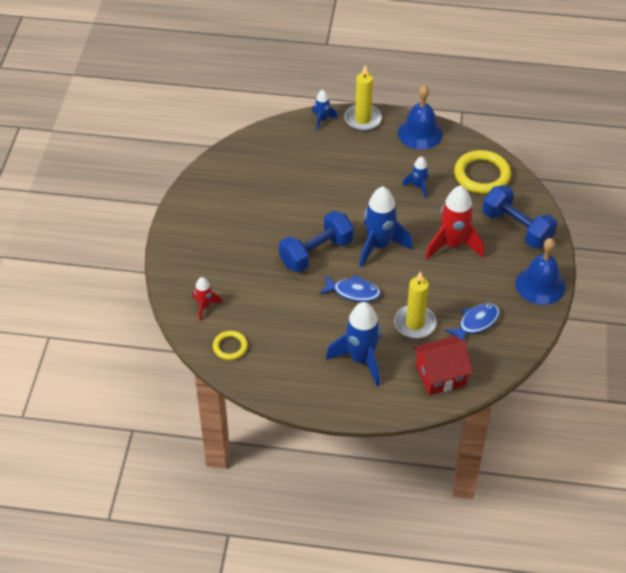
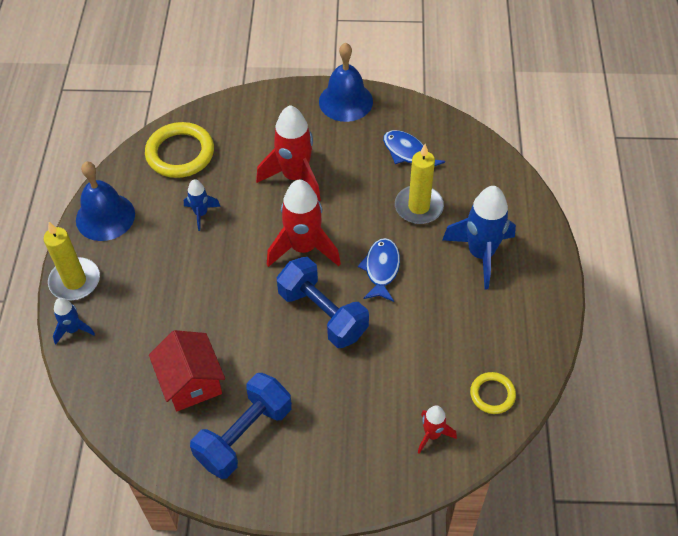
camera: 95 degrees left, 5 degrees up
blue rocket [360,186,413,267] -> red rocket [267,180,341,267]
red house [413,336,473,395] -> red house moved to [149,330,225,411]
blue dumbbell [482,185,557,248] -> blue dumbbell moved to [190,373,292,479]

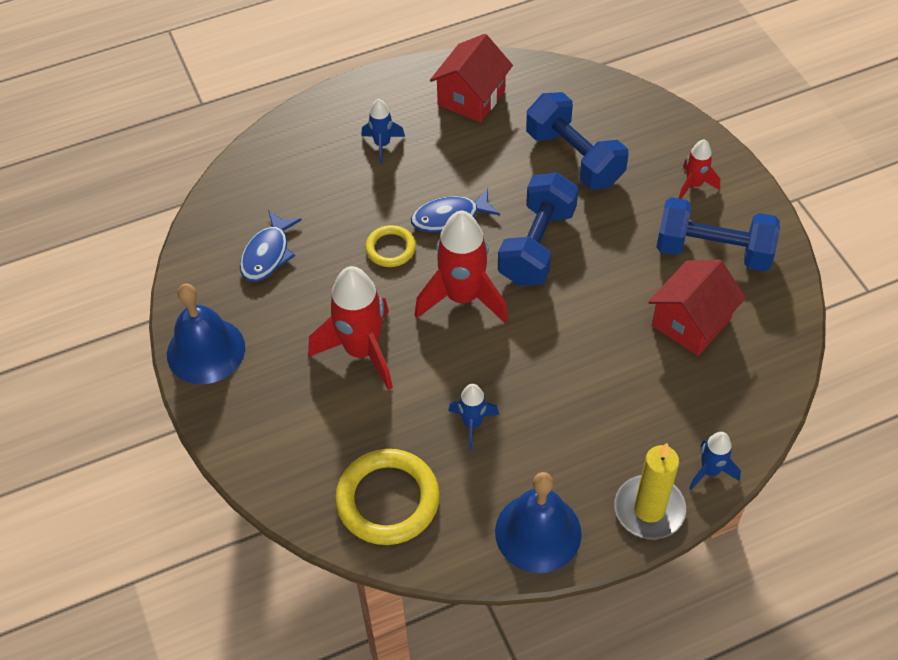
camera: 115 degrees left, 0 degrees up
yellow candle [395,144,444,224] -> none
red rocket [418,405,457,454] -> red rocket moved to [678,139,720,199]
blue rocket [442,186,516,289] -> blue rocket [361,99,405,164], size x0.52
yellow ring [470,372,516,414] -> yellow ring moved to [365,225,416,267]
none -> red house [430,34,513,123]
none -> blue dumbbell [526,92,629,190]

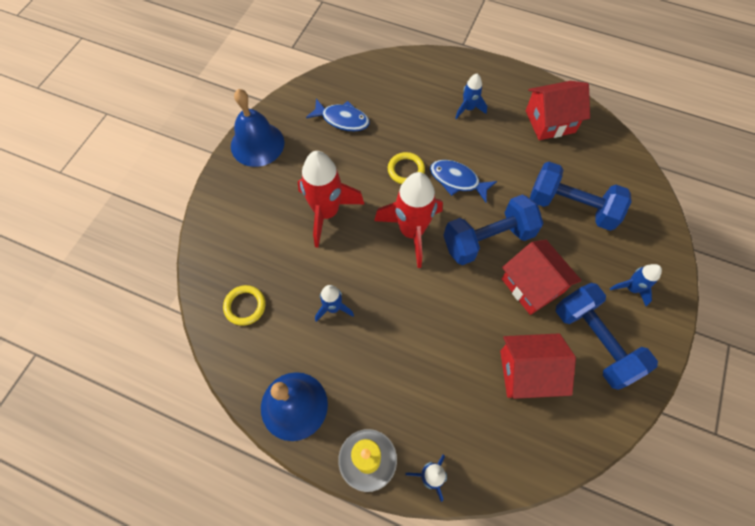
camera: 45 degrees right, 10 degrees up
blue fish [240,210,302,282] -> blue fish turned 135 degrees counterclockwise [306,99,370,131]
yellow ring [335,449,440,545] -> yellow ring [223,285,266,326], size x0.55
blue dumbbell [526,92,629,190] -> blue dumbbell turned 75 degrees counterclockwise [530,162,632,231]
red rocket [678,139,720,199] -> blue rocket [610,264,662,306]
none -> red house [502,240,582,315]

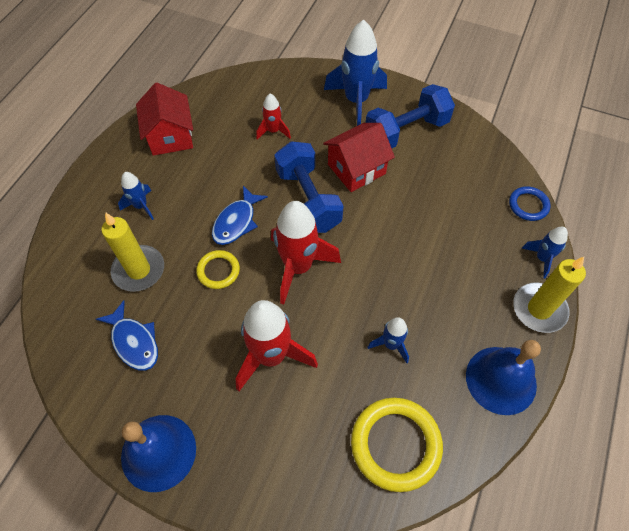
camera: 90 degrees left, 5 degrees down
yellow ring [223,285,266,326] -> yellow ring [351,398,443,492], size x1.80
blue fish [306,99,370,131] -> blue fish turned 120 degrees clockwise [96,300,158,371]
red house [500,333,576,399] -> none
blue dumbbell [530,162,632,231] -> red rocket [256,93,291,140]
blue rocket [610,264,662,306] -> blue rocket [324,20,387,126], size x1.93
none -> yellow candle [101,212,164,292]
none -> blue ring [509,186,551,221]

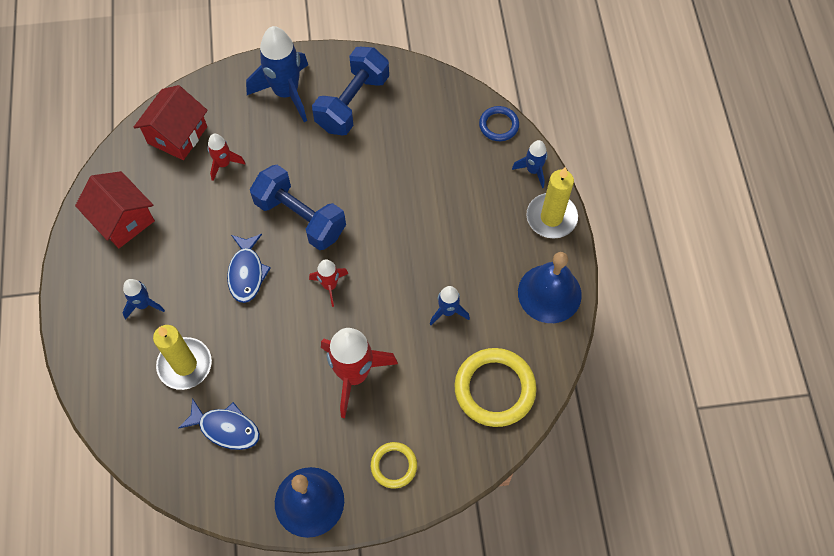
camera: 30 degrees left, 5 degrees up
yellow ring [196,250,240,289] -> yellow ring moved to [371,442,417,488]
red rocket [271,201,341,305] -> red rocket [309,259,348,307], size x0.52
red house [323,123,395,192] -> red house moved to [134,85,208,160]

